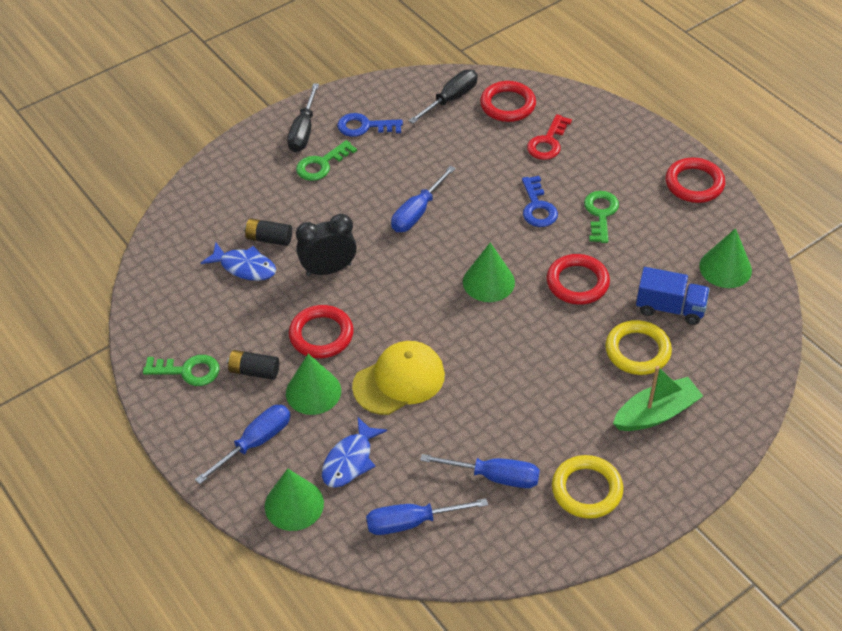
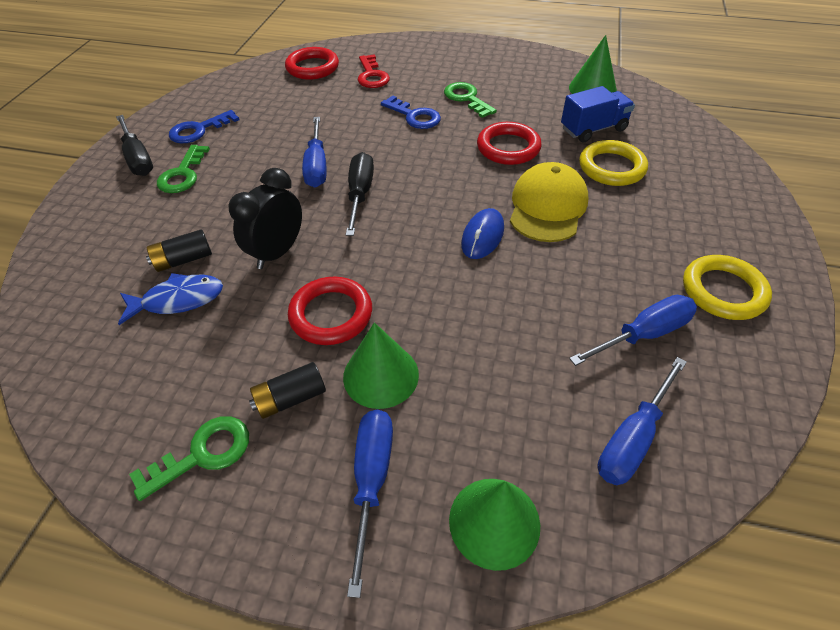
camera: 40 degrees left, 0 degrees up
blue fish [322,417,387,488] -> none
yellow cap [352,341,445,415] -> yellow cap moved to [510,162,588,242]
black screwdriver [409,70,478,124] -> black screwdriver moved to [346,152,374,236]
green cone [463,242,515,302] -> none
green boat [613,366,703,431] -> none
red ring [665,158,725,203] -> none
none -> blue mouse [461,208,504,259]

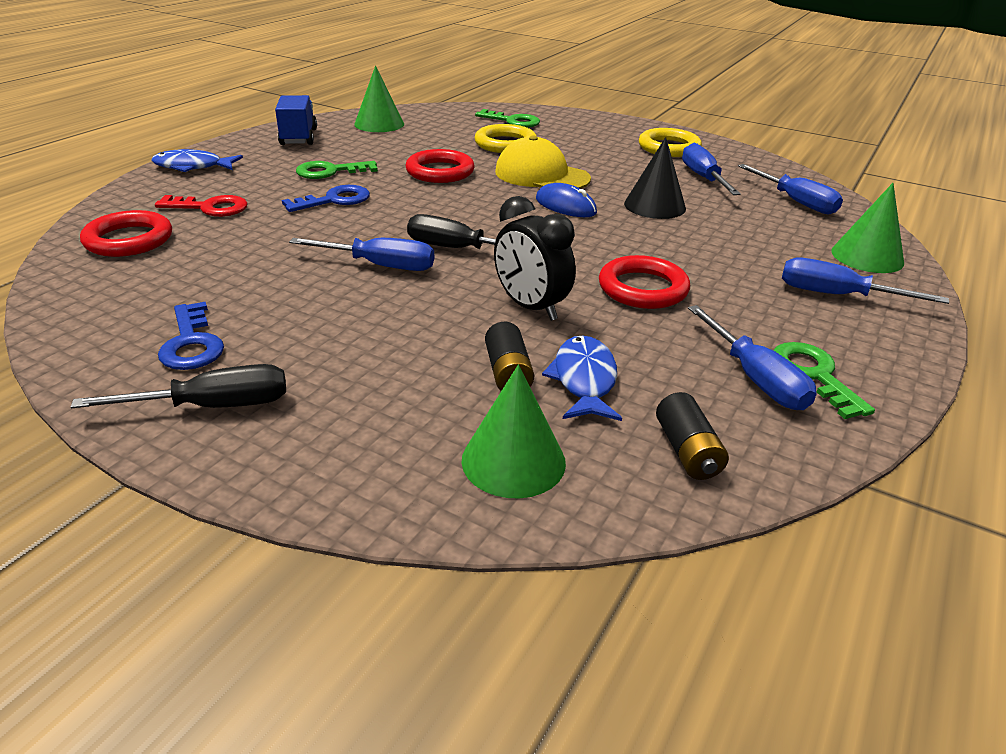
camera: 75 degrees left, 15 degrees down
green key [157,145,210,193] -> green key moved to [475,109,540,128]
black battery [249,362,326,419] -> black battery moved to [656,392,729,480]
green cone [343,322,419,409] -> green cone moved to [462,365,566,498]
blue truck [561,86,635,142] -> blue truck moved to [275,95,317,145]
none -> blue fish [151,149,243,172]
none -> black cone [624,137,686,219]
none -> blue screwdriver [688,305,817,410]

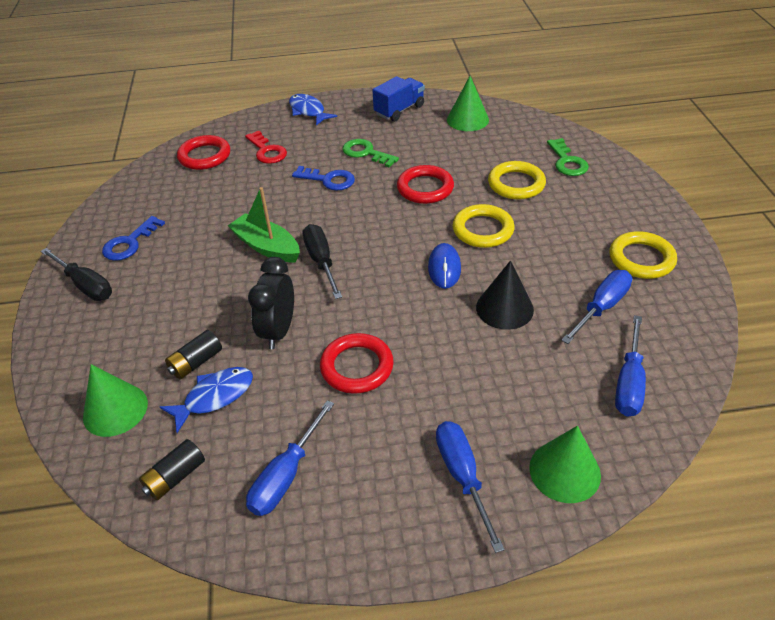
camera: 55 degrees right, 10 degrees up
blue screwdriver [289,238,434,271] -> green boat [228,187,300,262]
yellow cap [495,136,591,189] -> yellow ring [453,204,514,248]
green key [773,342,875,419] -> none

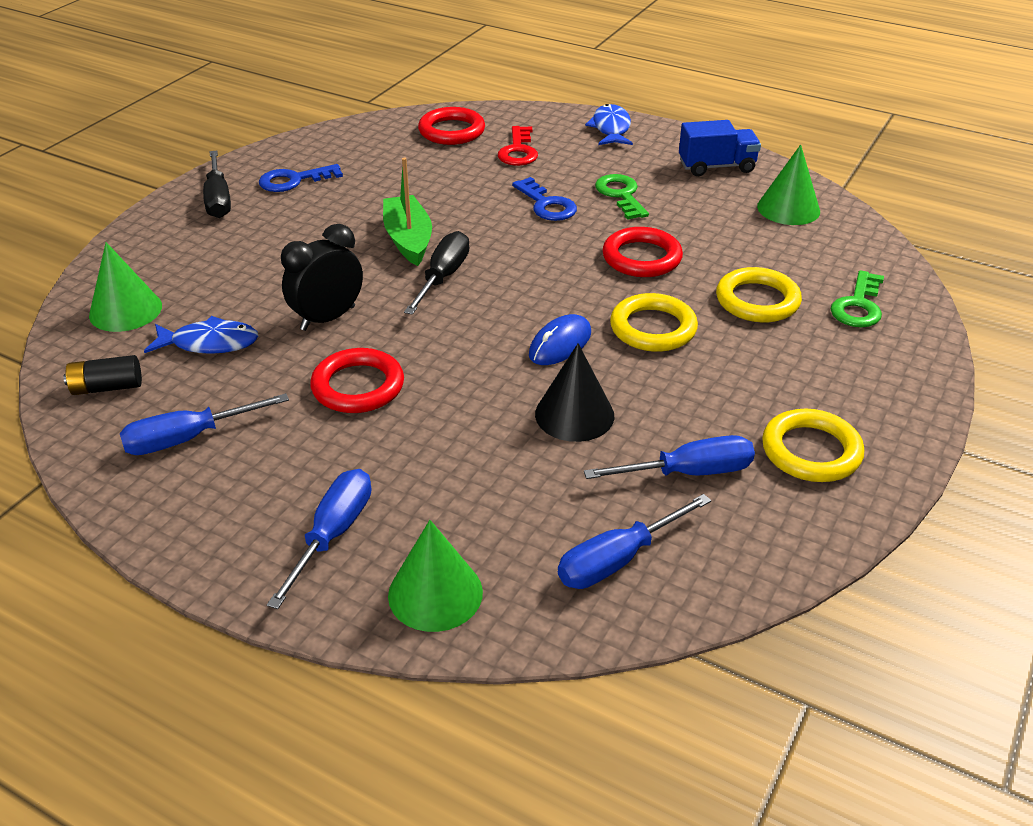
camera: 35 degrees right, 5 degrees down
black battery [165,330,222,379] -> none

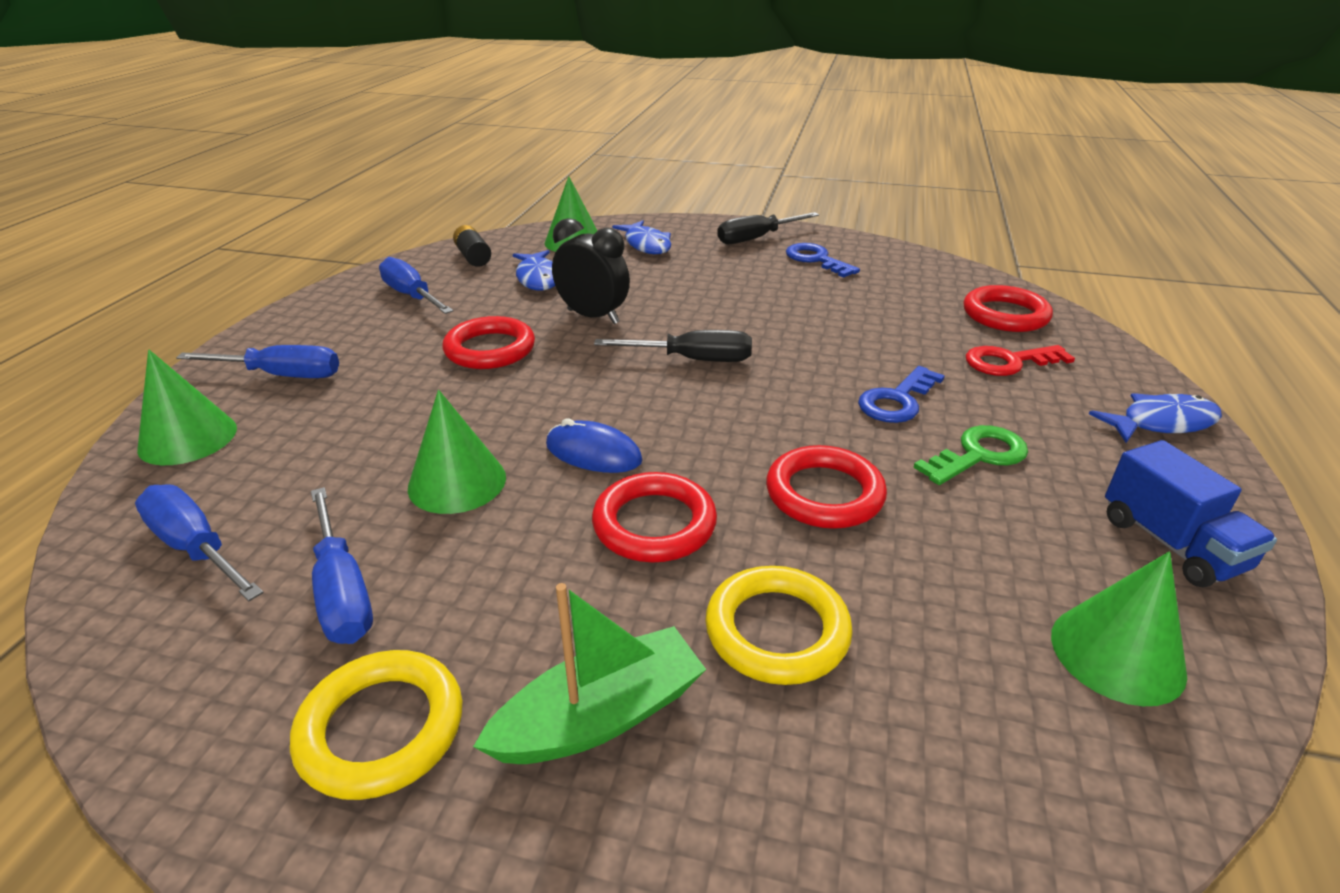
camera: 75 degrees right, 5 degrees down
green boat [383,158,432,266] -> green boat moved to [473,583,706,764]
black cone [535,343,614,442] -> green cone [408,390,506,514]
yellow ring [610,293,698,352] -> red ring [592,472,717,563]
green key [831,270,884,327] -> none
none -> blue fish [612,220,671,254]

